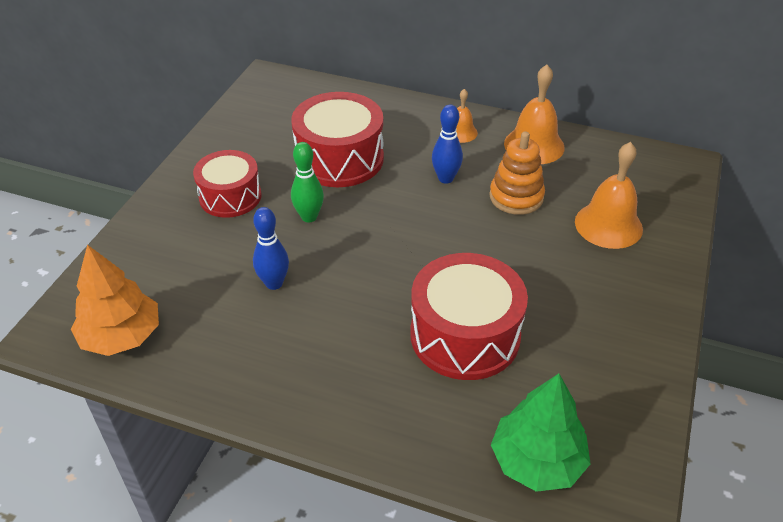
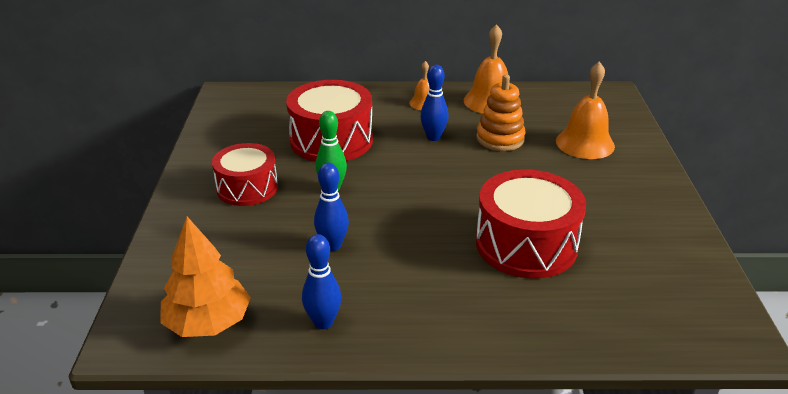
camera: 20 degrees left, 10 degrees down
green tree [491,374,591,492] -> none
none -> blue bowling pin [302,234,341,329]

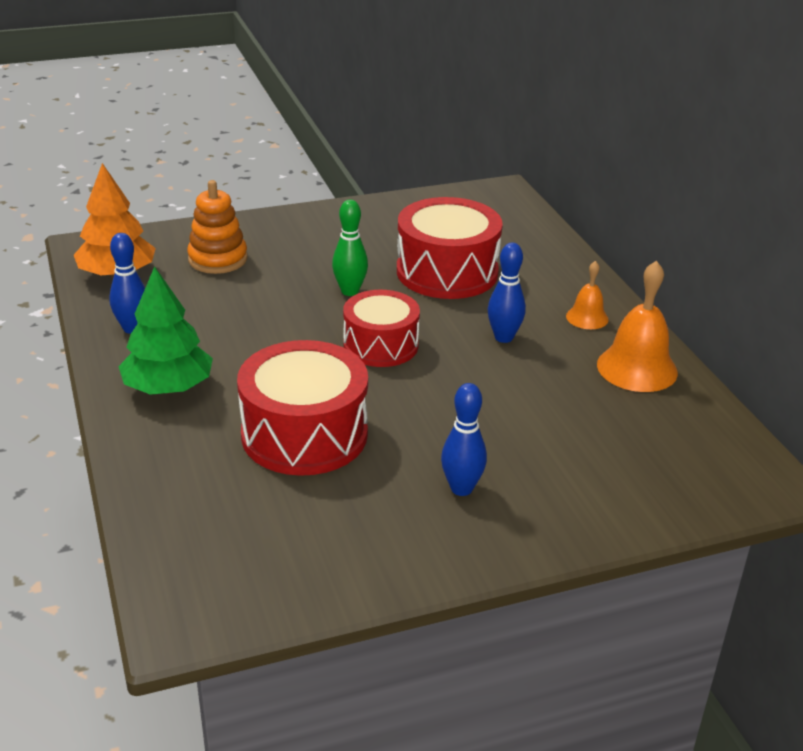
camera: 70 degrees right, 0 degrees up
red drum [212,143,278,206] -> red drum moved to [343,290,420,367]
blue bowling pin [314,163,349,251] -> blue bowling pin moved to [441,383,487,496]
orange stacking toy [476,75,525,151] -> orange stacking toy moved to [187,180,248,274]
orange bell [556,61,615,159] -> none
none -> green tree [118,266,213,395]

